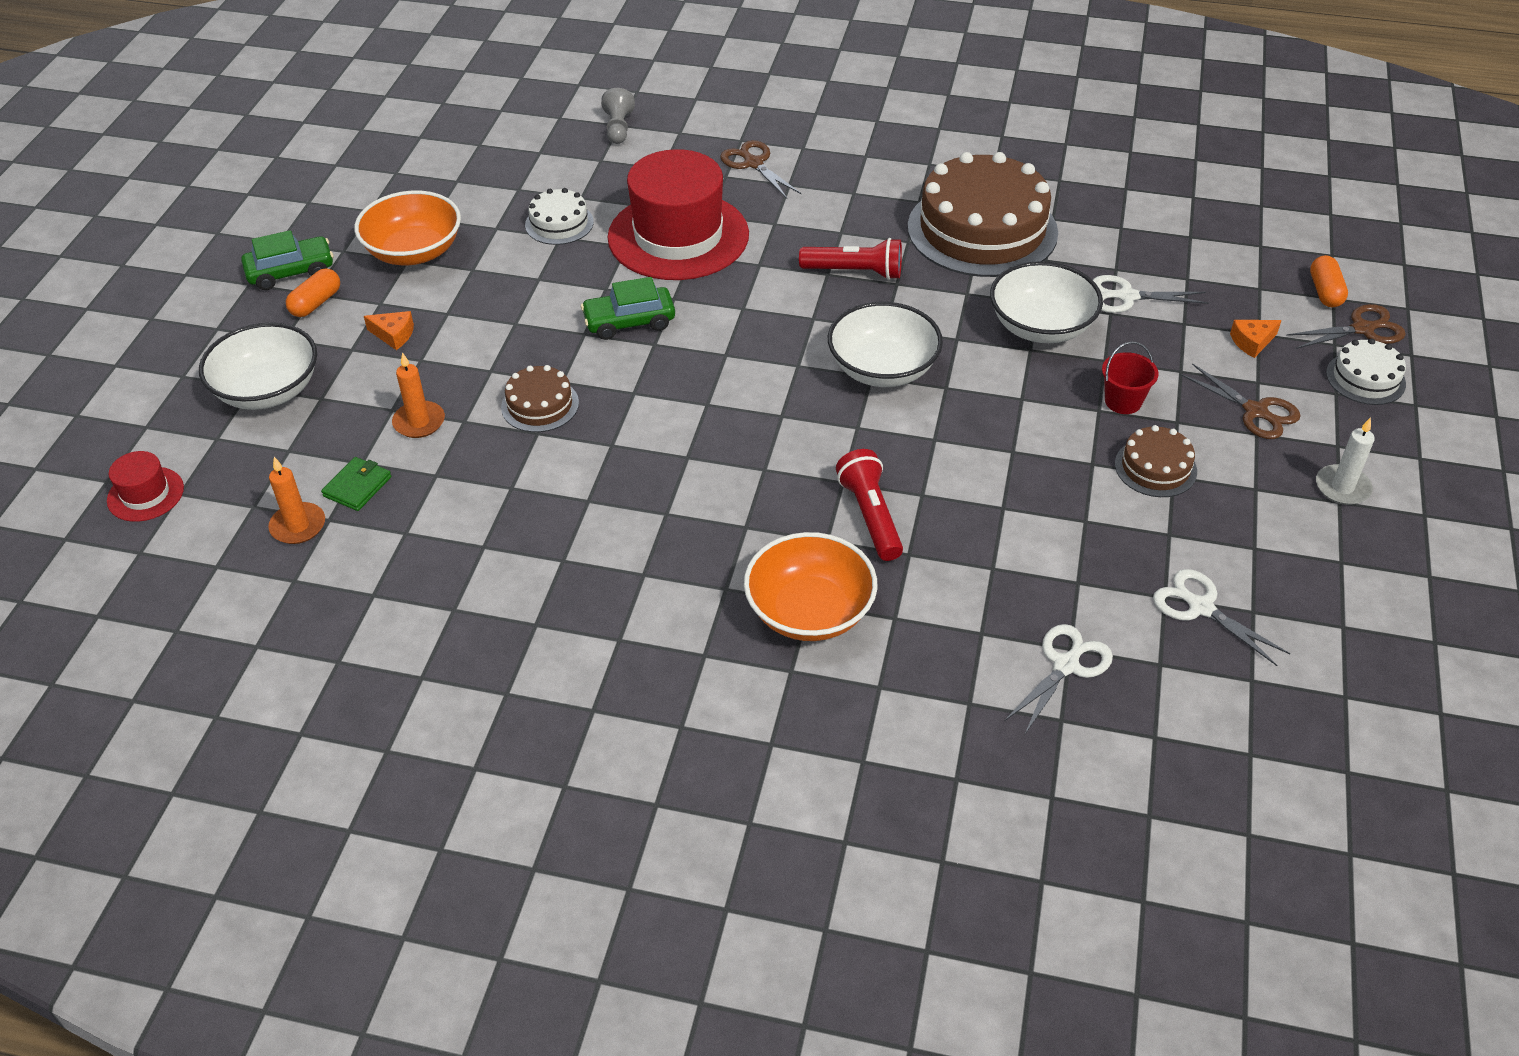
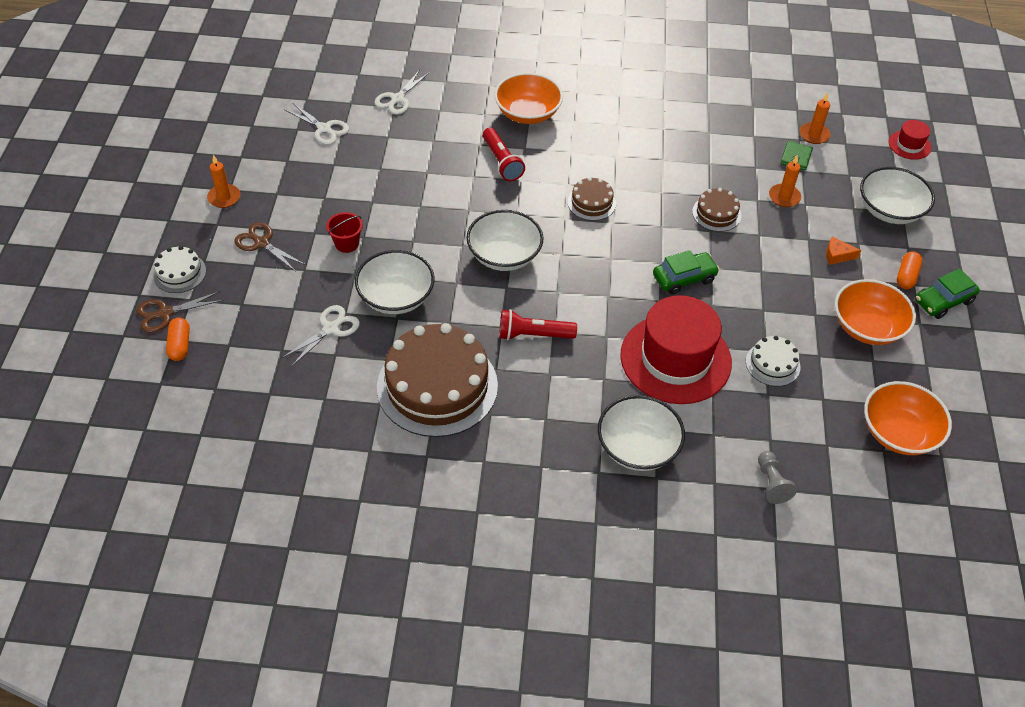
camera: 170 degrees right, 5 degrees up
brown scissors [720,140,801,198] -> white bowl [598,395,685,471]
white scissors [1093,275,1208,313] -> white scissors turned 45 degrees counterclockwise [282,305,360,366]
brown cake [1115,425,1197,497] -> brown cake moved to [568,177,616,221]
orange cheese [1230,320,1282,358] -> none
white candle [1316,417,1375,505] -> orange candle [207,155,240,208]
none -> orange bowl [864,381,952,455]

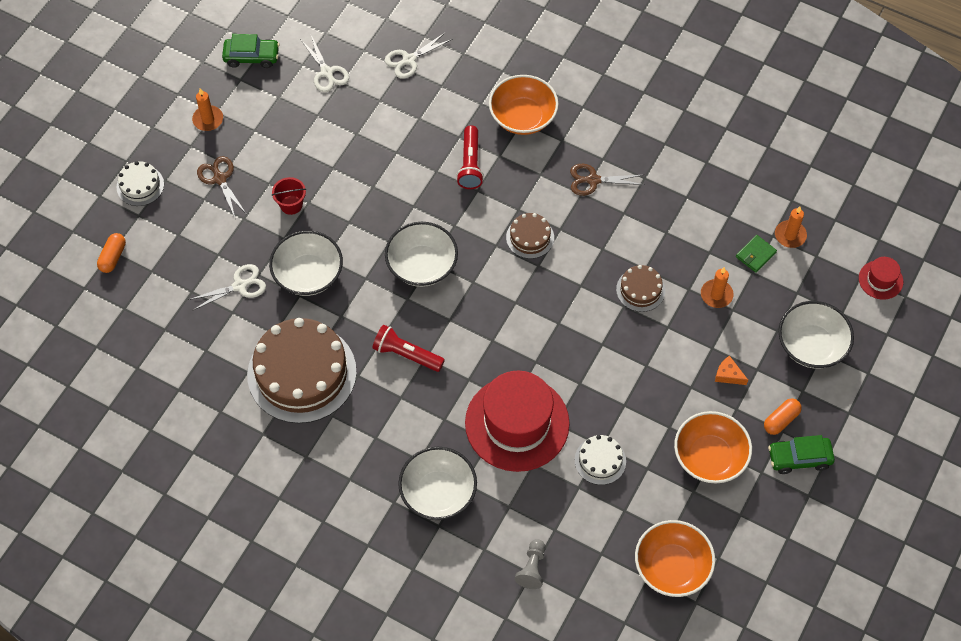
camera: 25 degrees right, 10 degrees up
brown scissors [136,291,224,333] -> brown scissors moved to [570,164,645,196]
green car [653,250,719,295] -> green car moved to [222,34,280,68]

